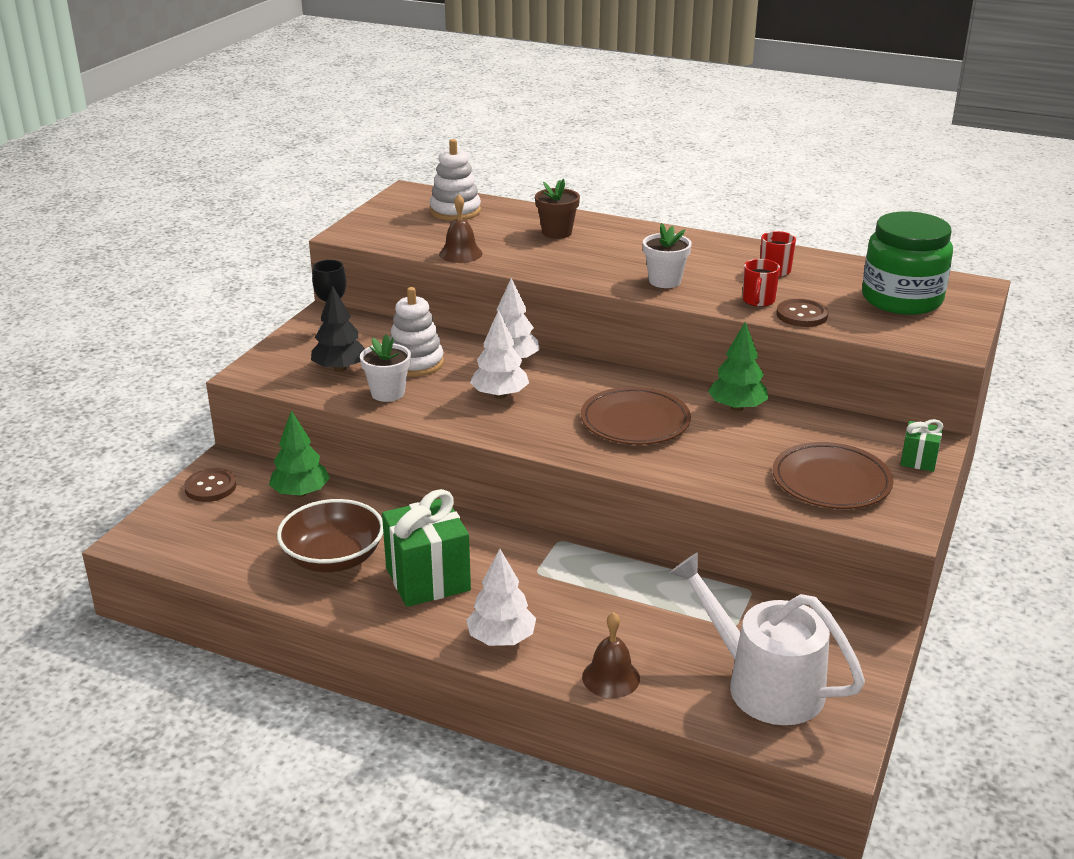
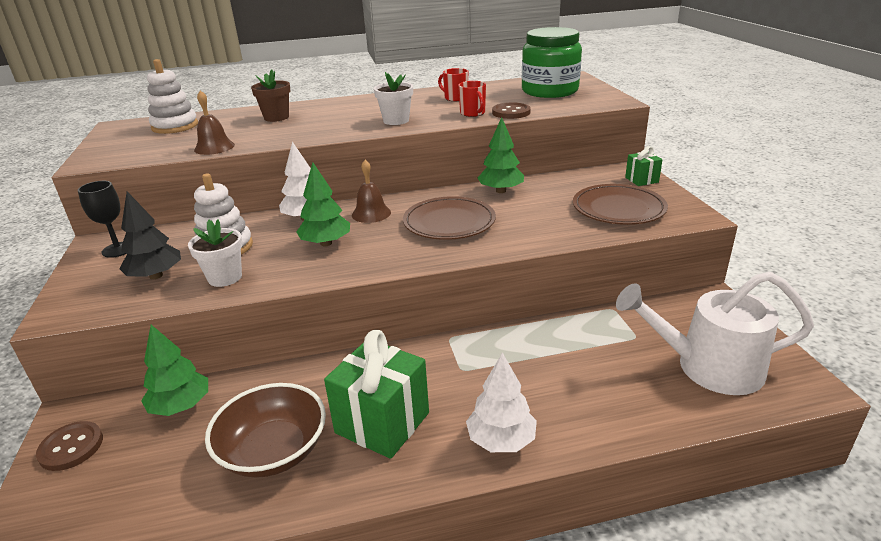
camera: 35 degrees left, 0 degrees up
white tree [470,310,529,399] -> green tree [296,163,350,246]
brown bell [582,612,640,698] -> brown bell moved to [352,160,391,223]

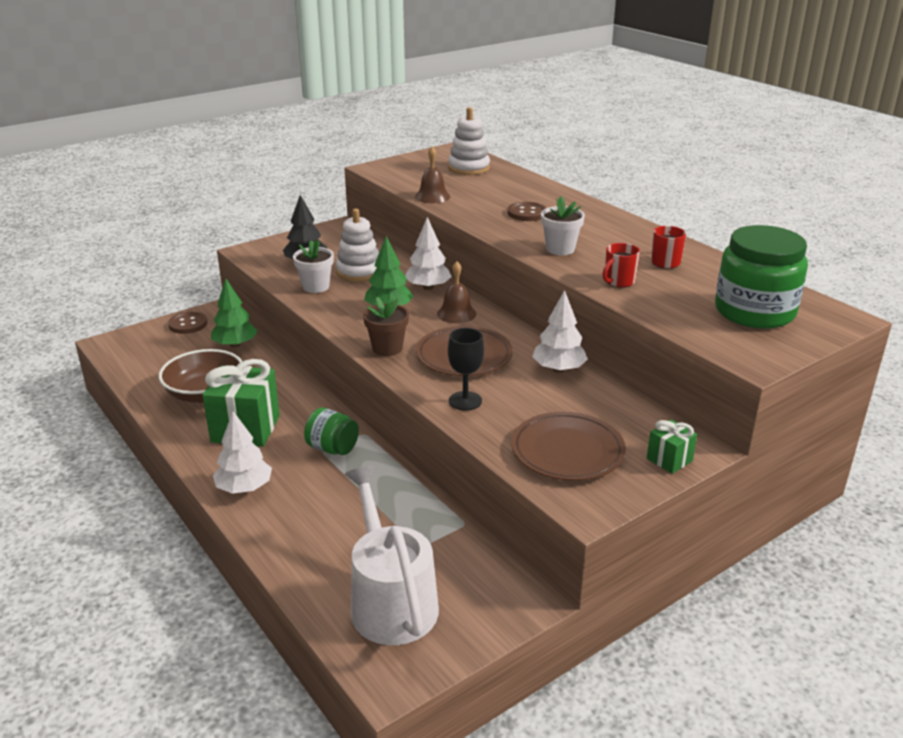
camera: 65 degrees right, 0 degrees up
black goblet [78,181,127,258] -> black goblet moved to [448,328,484,411]
brown flower pot [251,69,290,122] -> brown flower pot moved to [363,297,409,356]
green tree [478,117,524,193] -> white tree [532,290,588,373]
brown button [492,103,531,119] -> brown button moved to [508,202,546,221]
none -> green jar [304,408,359,455]

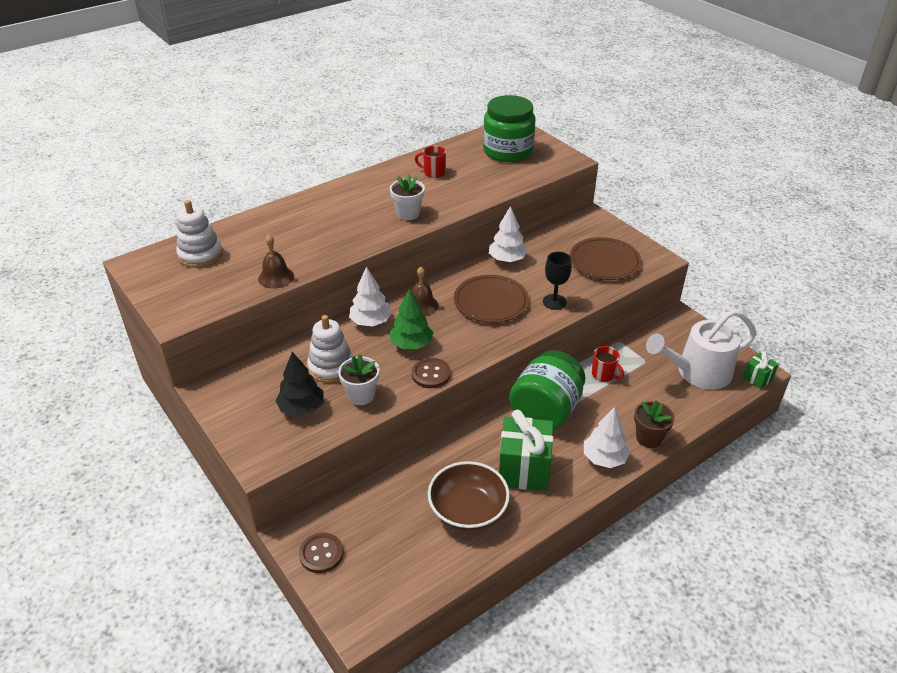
camera: 90 degrees left, 10 degrees up
green tree [211,279,257,348] -> none
green jar [304,408,359,455] -> green jar [509,350,585,430], size x1.85
brown flower pot [363,297,409,356] -> brown flower pot moved to [634,401,675,448]
brown button [508,202,546,221] -> brown button moved to [412,358,451,388]
red mug [602,243,640,287] -> red mug moved to [592,346,624,382]
green gift [647,420,697,474] -> green gift moved to [742,351,779,389]

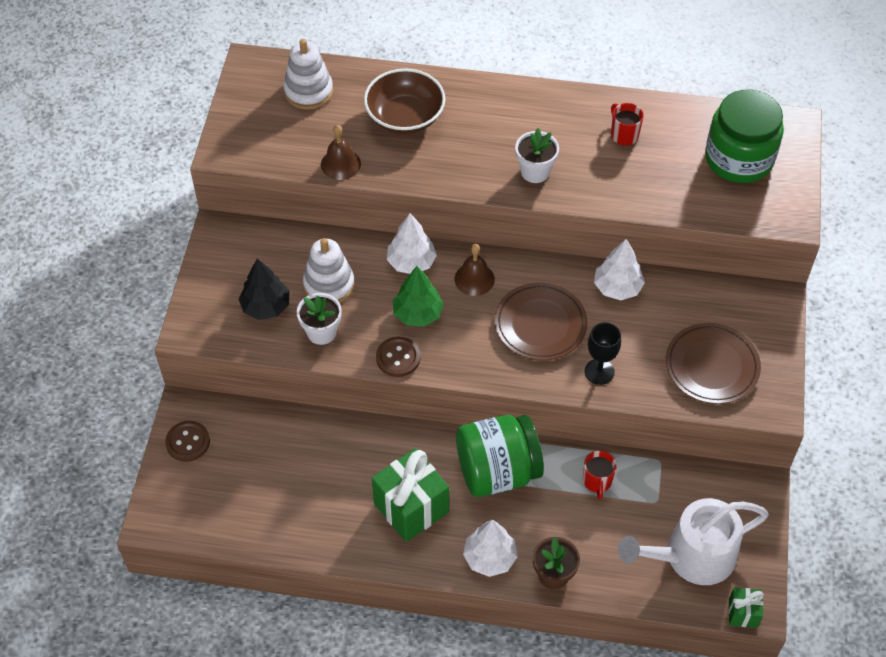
camera: 45 degrees right, 15 degrees up
brown bowl [428,461,510,531] -> brown bowl moved to [364,69,445,134]
white watering can [646,309,756,390] -> white watering can turned 45 degrees counterclockwise [618,498,769,585]

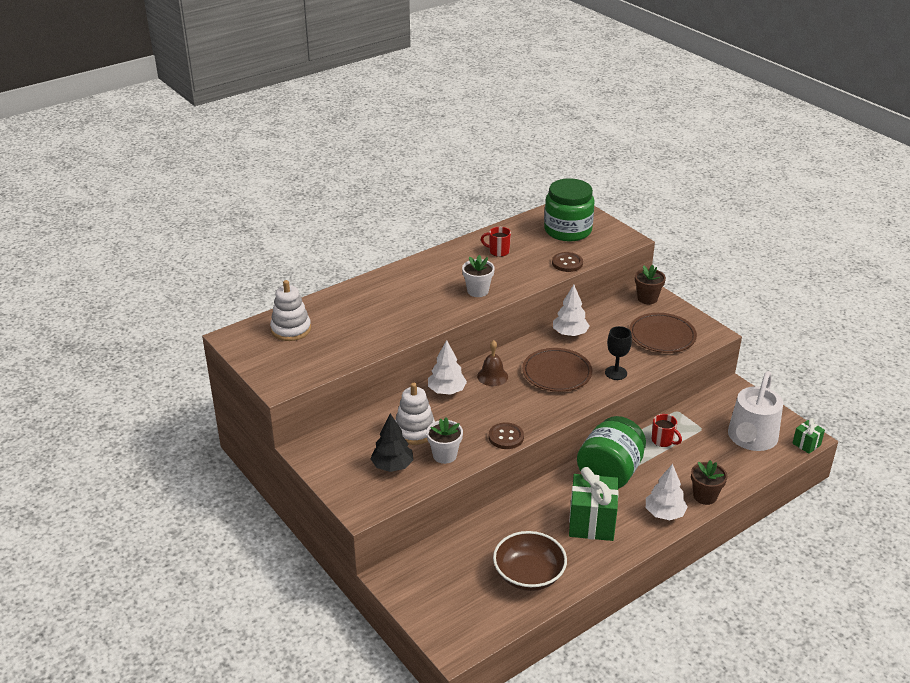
camera: 45 degrees left, 20 degrees down
brown button [165,421,210,462] -> brown button moved to [552,252,583,272]
brown bell [321,125,361,180] -> none
brown bowl [364,69,445,134] -> brown bowl moved to [493,531,567,591]
green tree [393,266,444,327] -> none
none -> brown flower pot [635,265,666,304]

